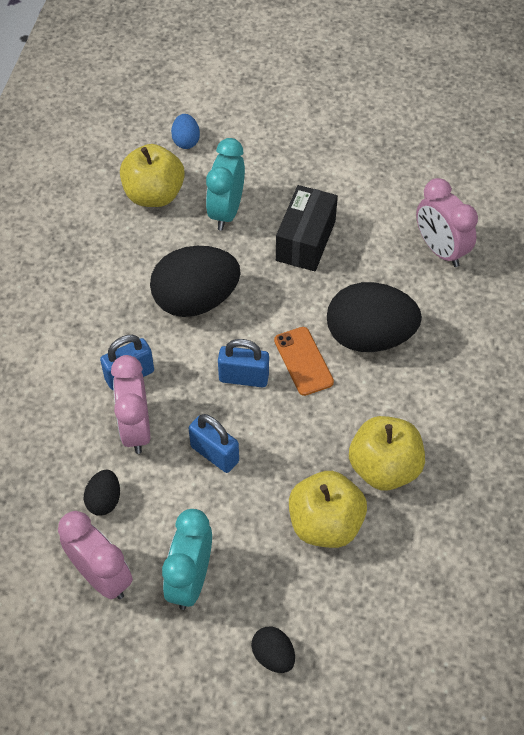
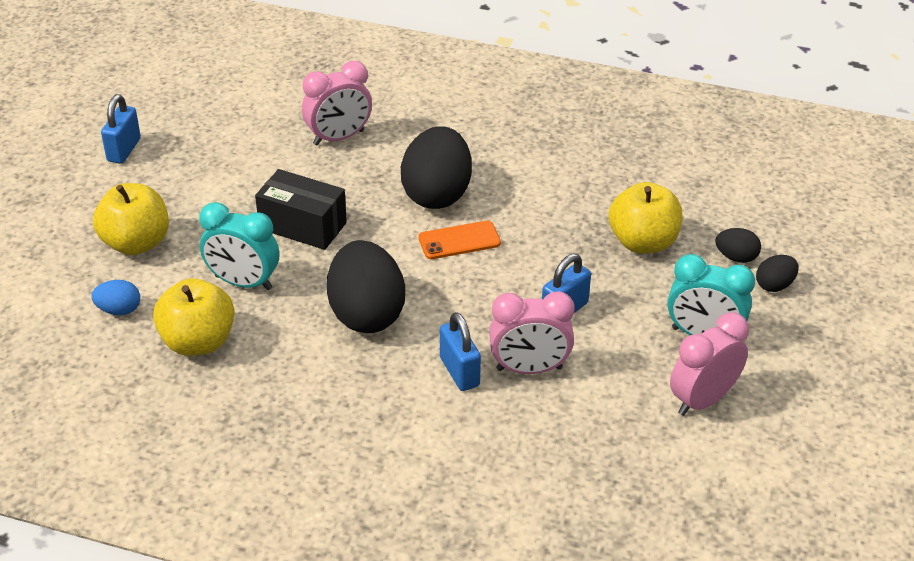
camera: 85 degrees left, 15 degrees down
black egg [84,470,120,516] -> black egg moved to [715,228,761,263]
blue padlock [218,339,269,388] -> blue padlock moved to [101,94,141,164]
yellow apple [349,416,425,491] -> yellow apple moved to [93,183,169,255]

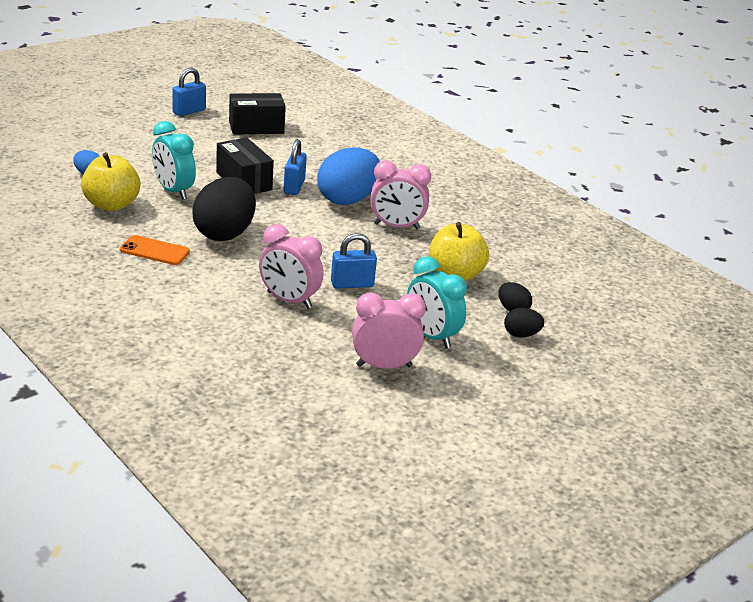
camera: 30 degrees right, 10 degrees down
yellow apple [93,183,169,255] -> none
pink clock [302,61,372,146] -> pink clock moved to [370,160,431,229]
black egg [401,126,472,209] -> blue egg [317,148,380,205]
orange phone [418,220,501,259] -> orange phone moved to [120,235,190,265]
blue padlock [440,312,481,391] -> blue padlock moved to [284,139,307,195]
none -> black box [229,93,286,135]

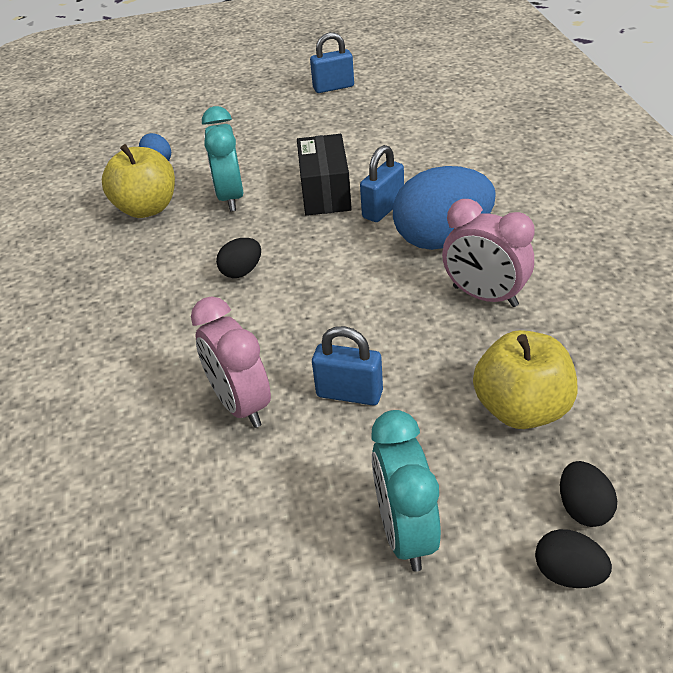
camera: 35 degrees right, 10 degrees up
orange phone [120,235,190,265] -> none
black egg [193,177,256,241] -> black egg [216,238,261,278], size x0.46
black box [229,93,286,135] -> none
pink clock [352,292,426,369] -> none

